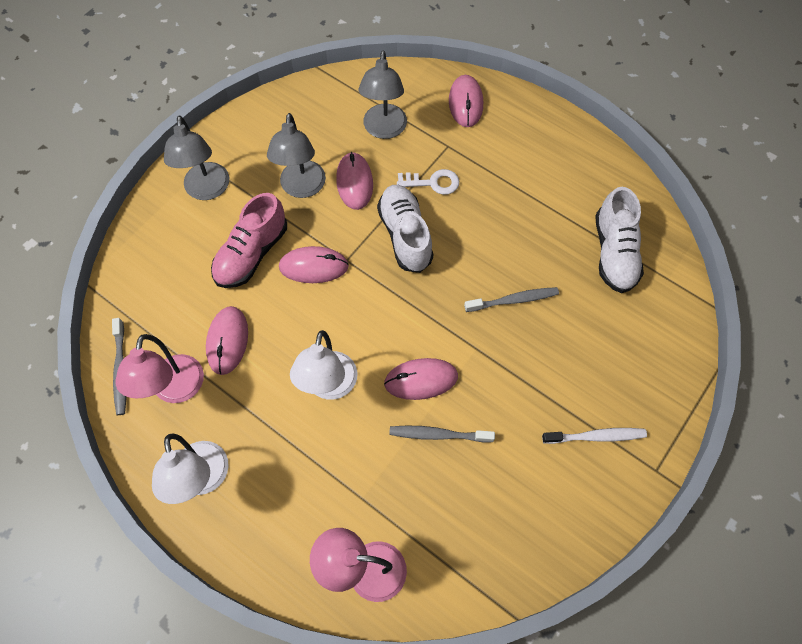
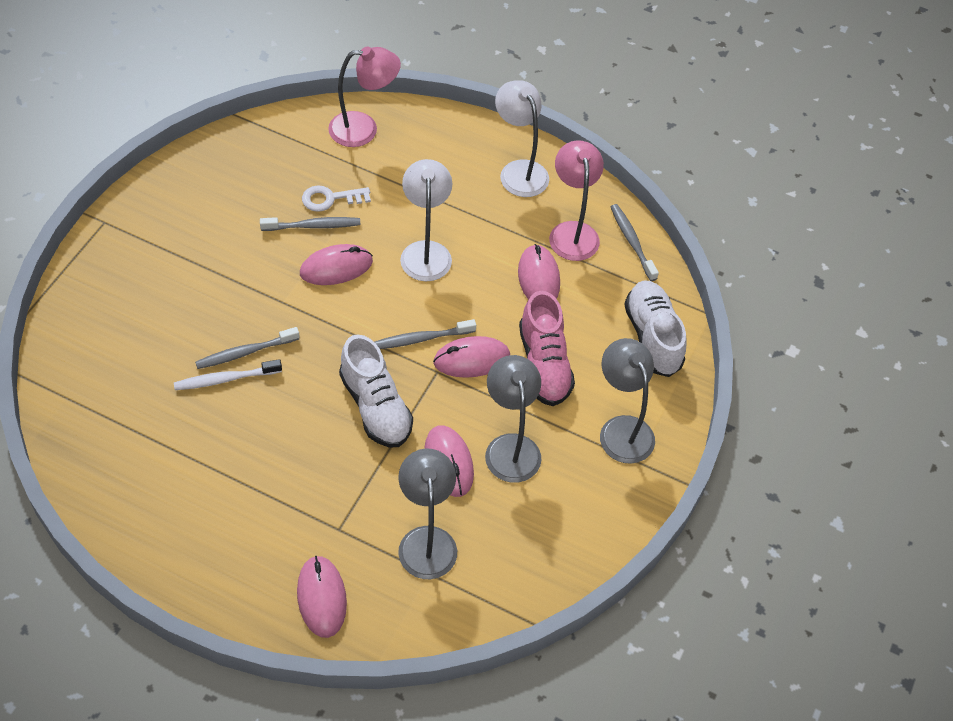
camera: 165 degrees right, 10 degrees down
pink shoe [211,193,287,288] -> pink shoe turned 150 degrees clockwise [519,291,575,406]
white key [397,169,459,195] -> white key moved to [302,185,371,212]
white toothbrush [542,428,647,444] -> white toothbrush moved to [174,359,282,390]
white shoe [595,187,644,293] -> white shoe moved to [624,280,687,377]
none -> grey toothbrush [374,319,476,349]

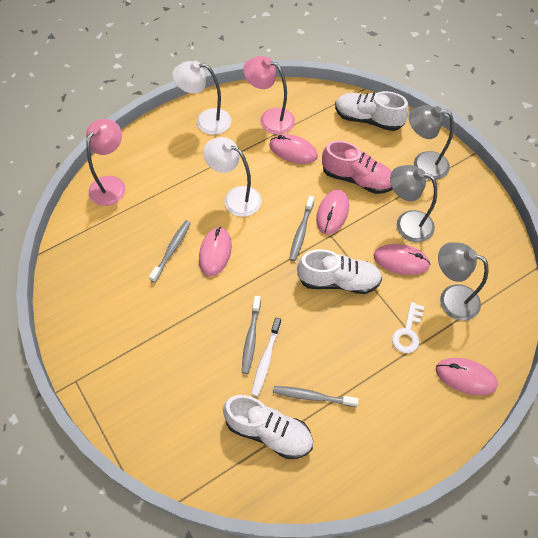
camera: 55 degrees left, 5 degrees up
white key [302,185,371,212] -> white key moved to [392,302,424,353]
grey toothbrush [611,204,659,281] -> grey toothbrush moved to [273,386,359,407]
none -> white shoe [223,395,313,459]

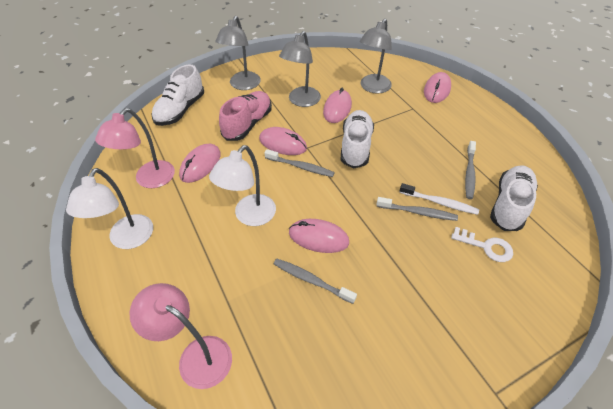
camera: 85 degrees left, 10 degrees down
white key [392,302,424,353] -> white key moved to [451,227,513,262]

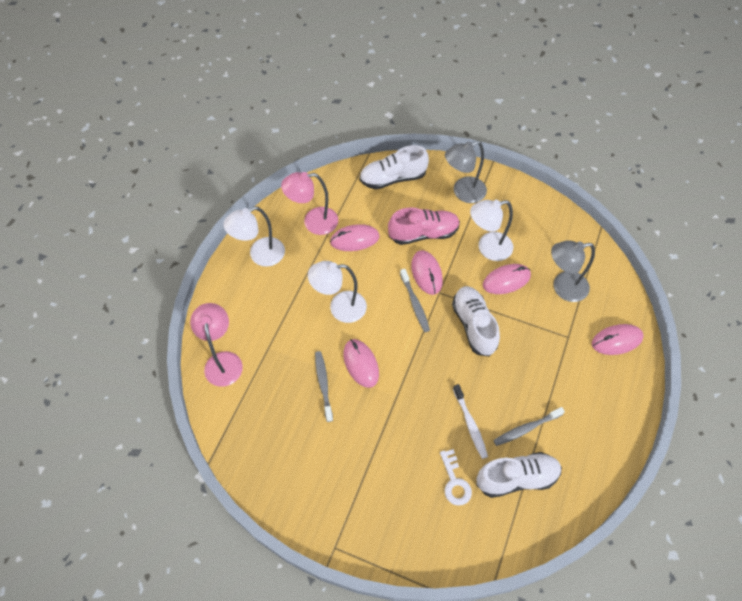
camera: 50 degrees right, 10 degrees up
grey lamp [279,31,321,107] -> white lamp [470,200,513,261]
white shoe [341,110,374,168] -> white shoe turned 75 degrees counterclockwise [452,286,500,356]
grey toothbrush [376,197,458,221] -> none

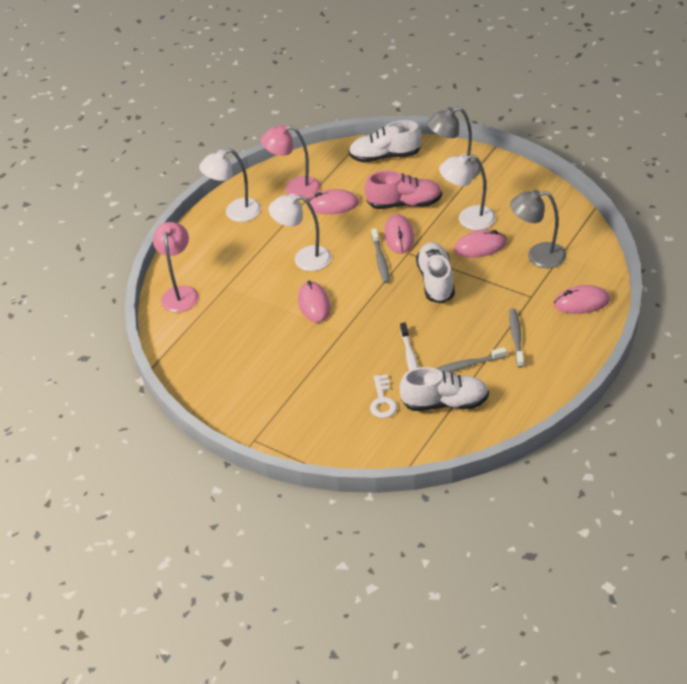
camera: 15 degrees right, 15 degrees down
grey toothbrush [315,351,333,422] -> grey toothbrush moved to [509,308,524,368]

